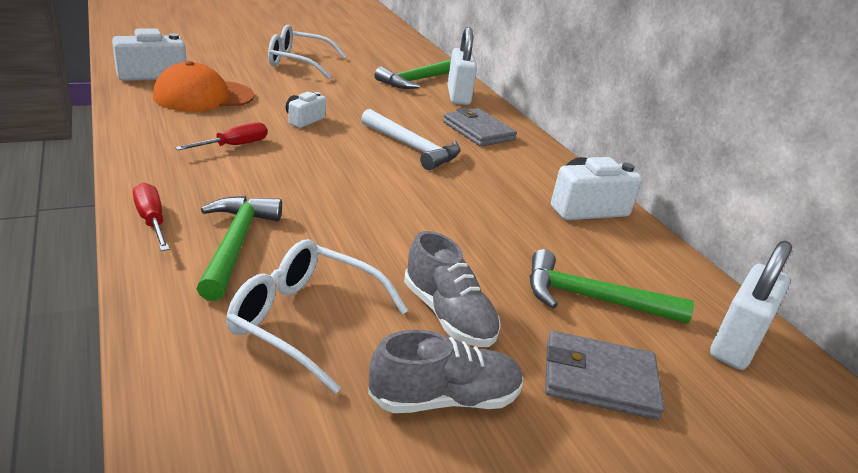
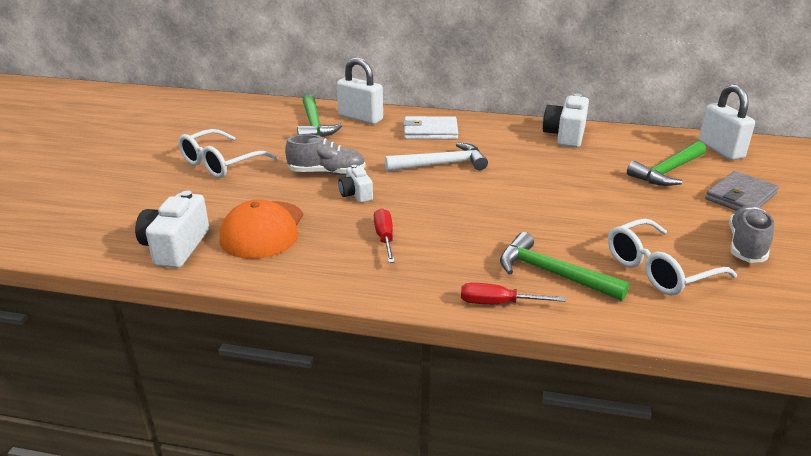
camera: 50 degrees left, 0 degrees up
grey shoe [404,231,501,347] -> grey shoe moved to [285,134,366,175]
grey wallet [443,108,517,147] -> white wallet [403,116,458,140]

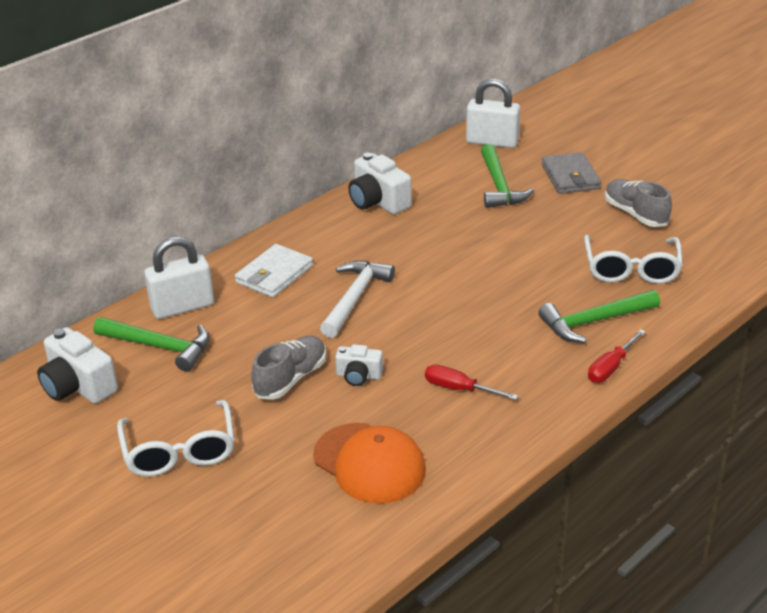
camera: 55 degrees left, 5 degrees up
white camera [135,191,209,268] -> white camera moved to [37,327,118,404]

